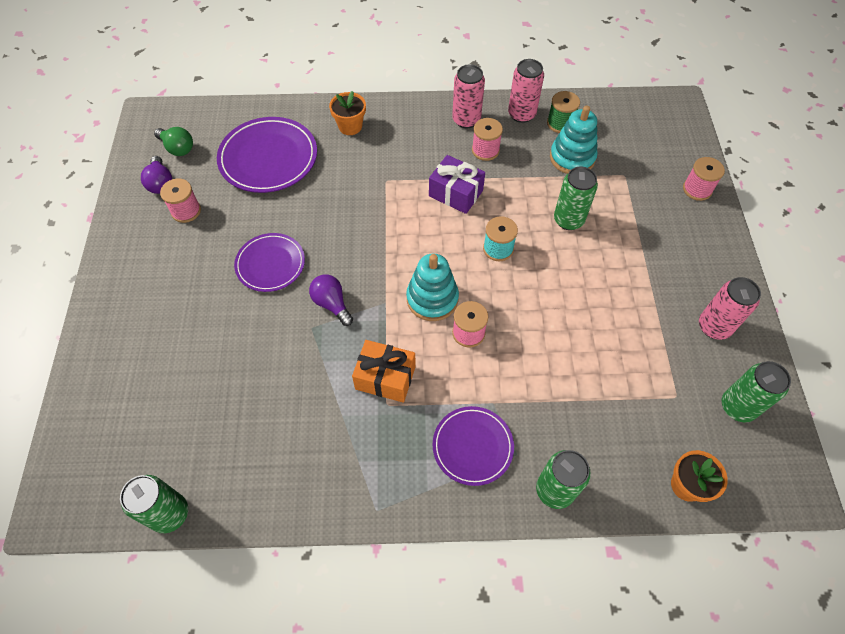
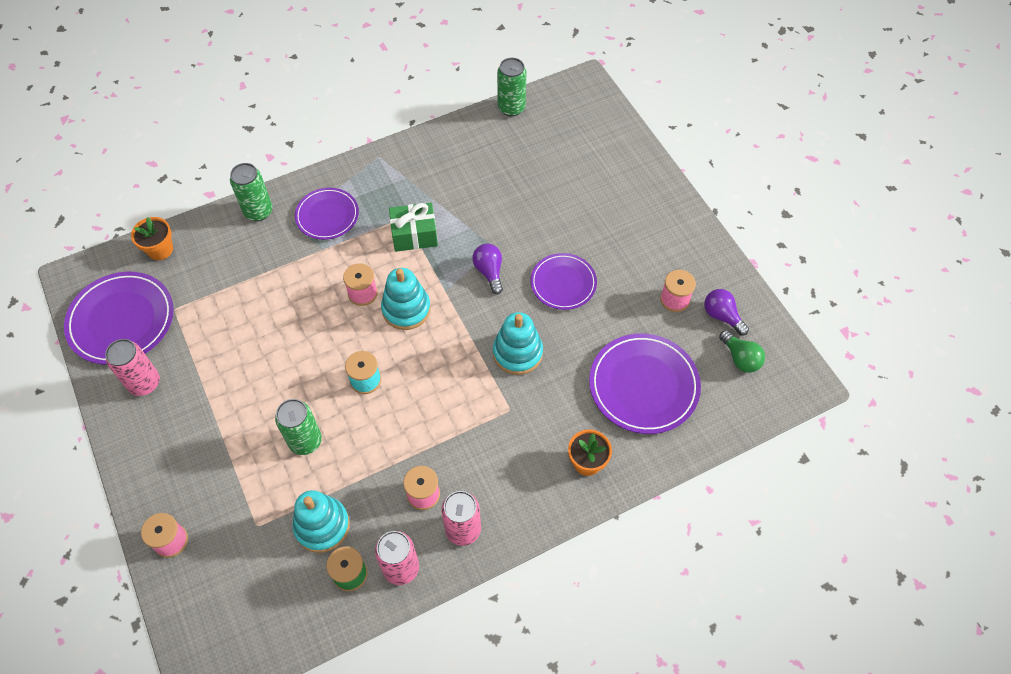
camera: 155 degrees right, 0 degrees up
green light bulb [154,127,193,156] -> green light bulb turned 135 degrees counterclockwise [719,330,765,373]
purple light bulb [309,274,353,326] -> purple light bulb turned 135 degrees counterclockwise [472,244,503,294]
orange gift [352,340,416,403] -> green gift [389,202,438,252]
purple gift [429,155,485,214] -> none
green can [722,361,791,423] -> purple plate [64,272,174,365]
none -> turquoise stacking toy [493,312,543,375]

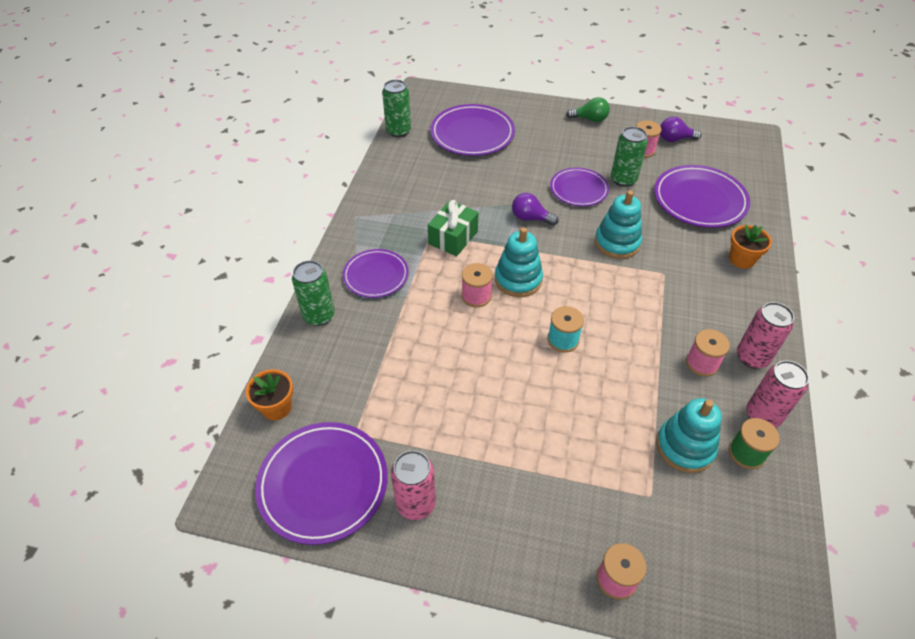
camera: 50 degrees left, 10 degrees down
green can [275,399,322,455] -> green can moved to [611,126,648,187]
green light bulb [719,330,765,373] -> green light bulb moved to [566,97,610,122]
none -> purple plate [430,104,515,156]

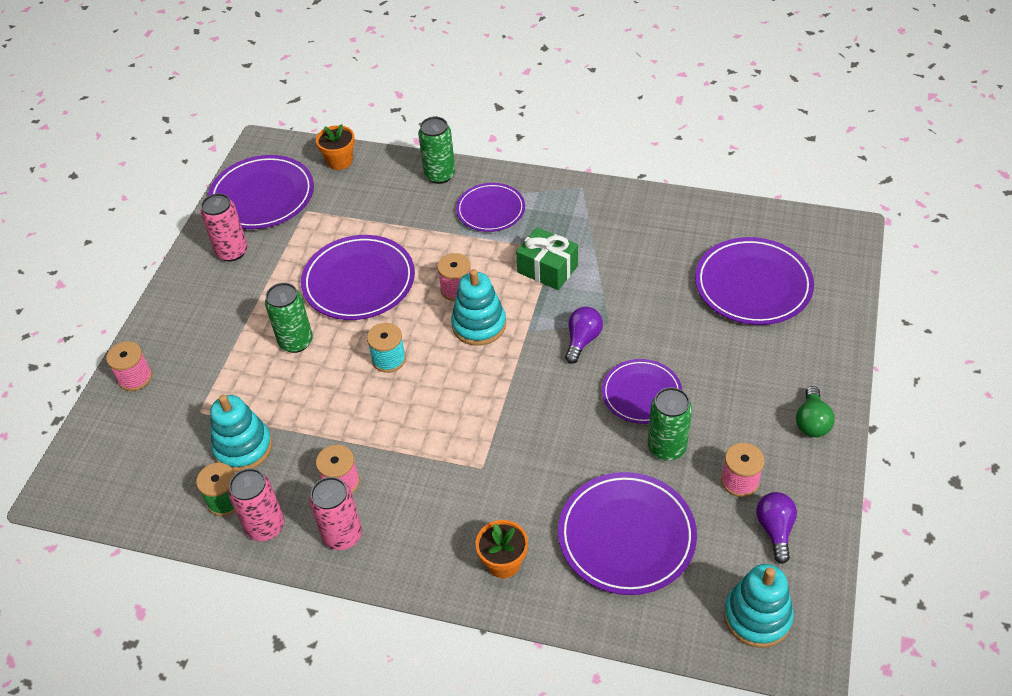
camera: 95 degrees right, 0 degrees up
green can [382,80,411,137] -> green can moved to [265,283,313,353]
turquoise stacking toy [595,190,642,259] -> turquoise stacking toy moved to [724,564,794,648]
none -> purple plate [301,235,415,320]

